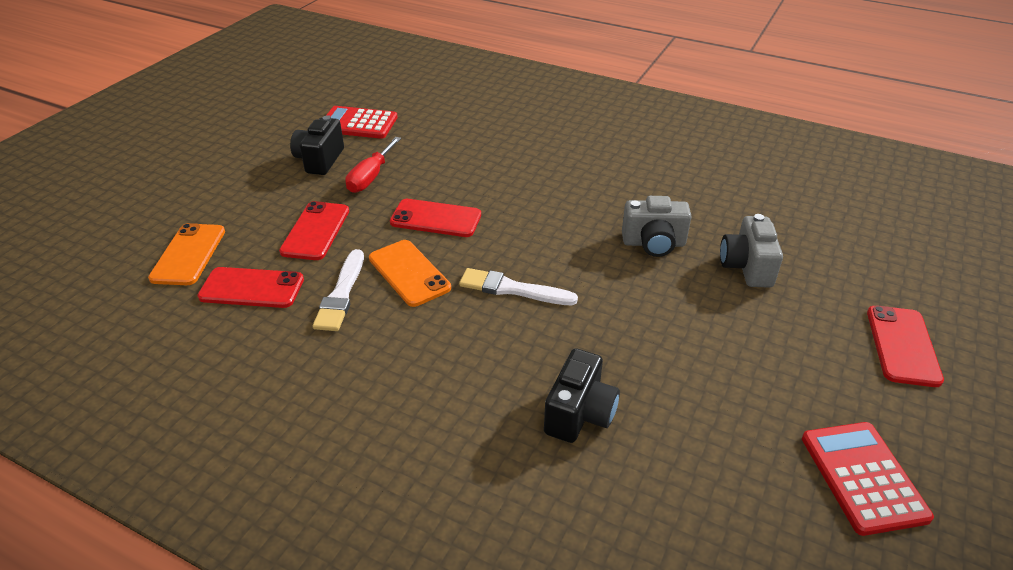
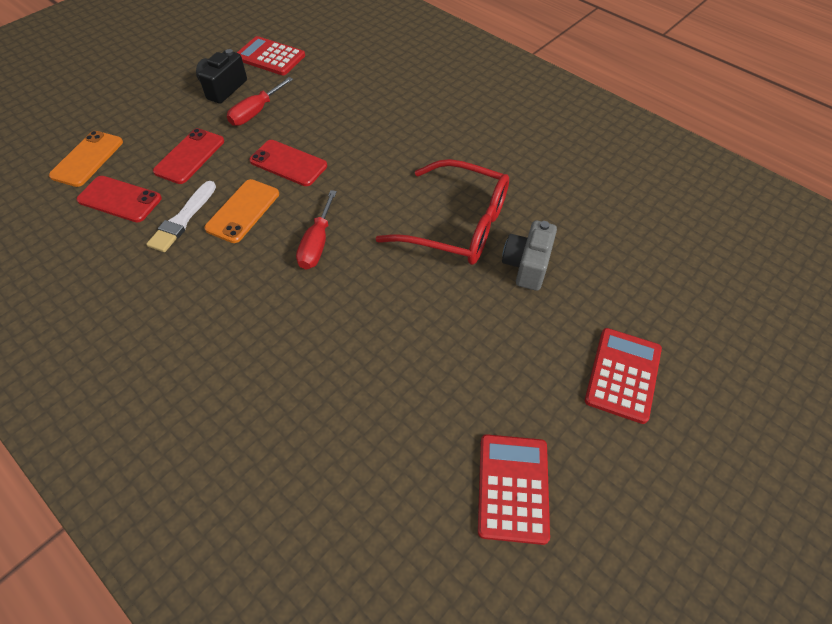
camera: 15 degrees right, 15 degrees up
orange phone [369,240,451,307] -> orange phone turned 45 degrees clockwise [204,179,279,243]
white brush [459,268,578,305] -> red screwdriver [296,190,337,270]
black camera [544,348,620,443] -> none
grey camera [622,196,691,257] -> red glasses [375,159,509,265]
red phone [867,306,944,387] -> red calculator [585,328,662,424]

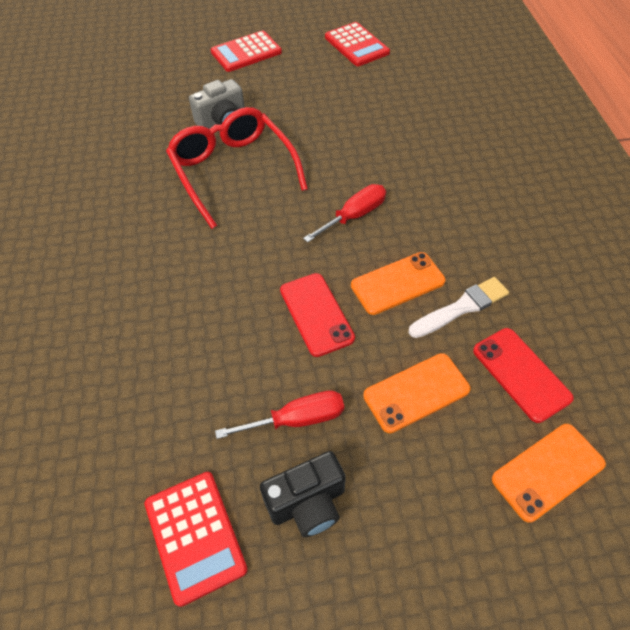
camera: 140 degrees left, 0 degrees up
red phone [153,128,224,184] -> orange phone [363,353,471,433]
red calculator [478,434,550,545] -> red calculator turned 75 degrees counterclockwise [325,22,390,66]

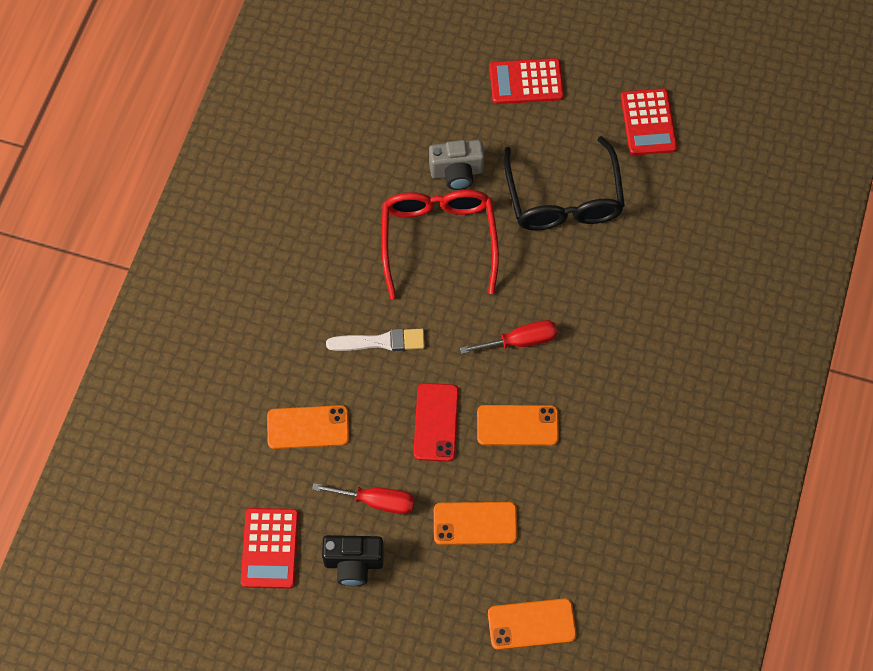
camera: 25 degrees right, 10 degrees up
white brush [409,277,509,338] -> white brush moved to [326,328,425,351]
red phone [473,328,574,423] -> none
none -> orange phone [267,405,349,449]
none -> black glasses [504,136,625,231]

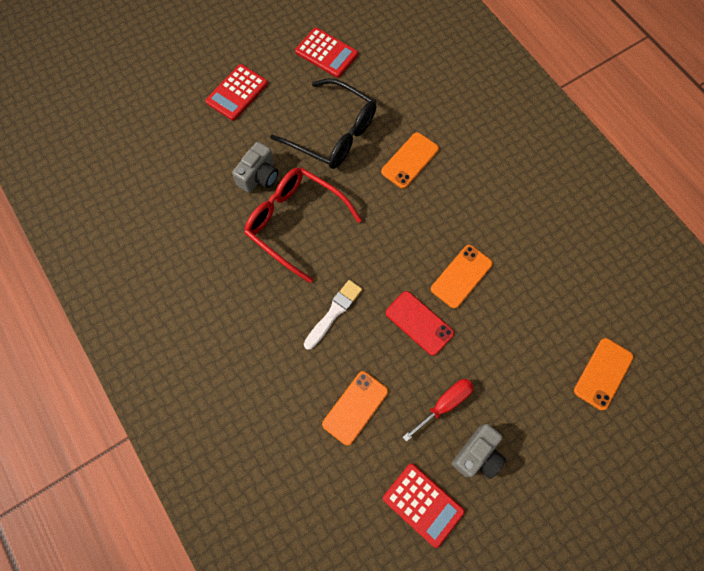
camera: 50 degrees left, 5 degrees up
black camera [322,535,384,586] -> grey camera [452,424,506,479]
orange phone [434,502,518,545] -> orange phone moved to [381,132,439,189]
red screwdriver [460,320,558,354] -> none

